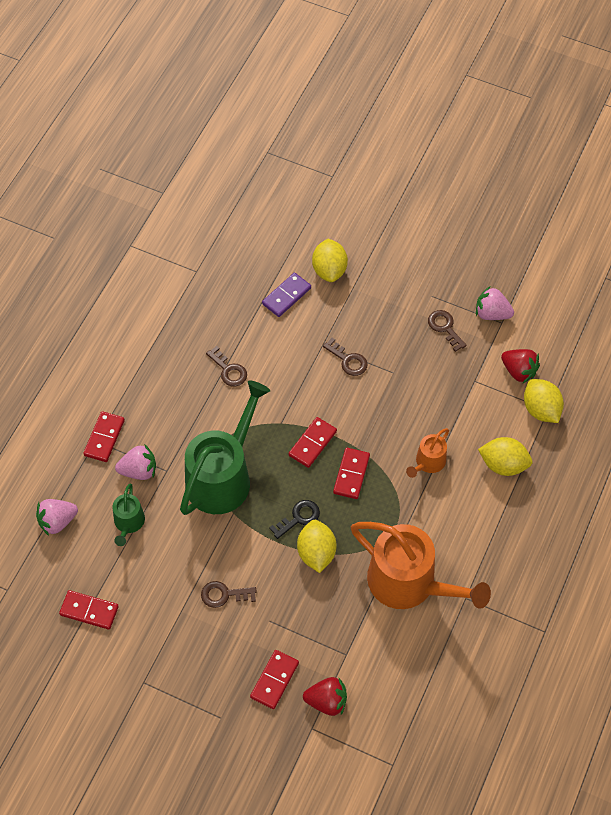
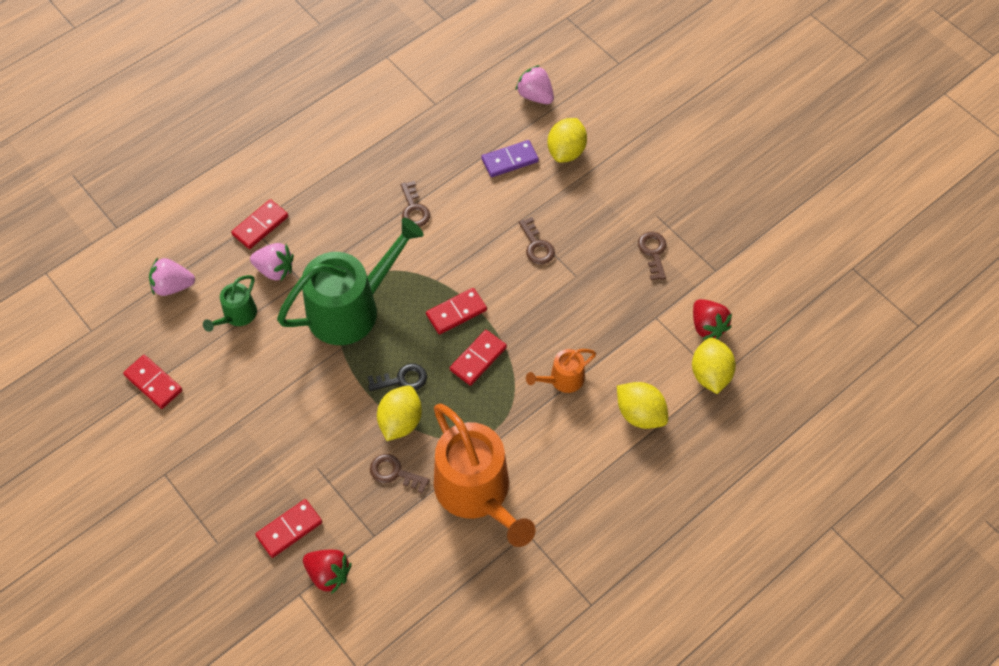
camera: 25 degrees right, 0 degrees up
brown key [201,581,257,608] -> brown key moved to [370,454,430,494]
pink strawberry [476,287,514,320] -> pink strawberry moved to [516,65,554,104]

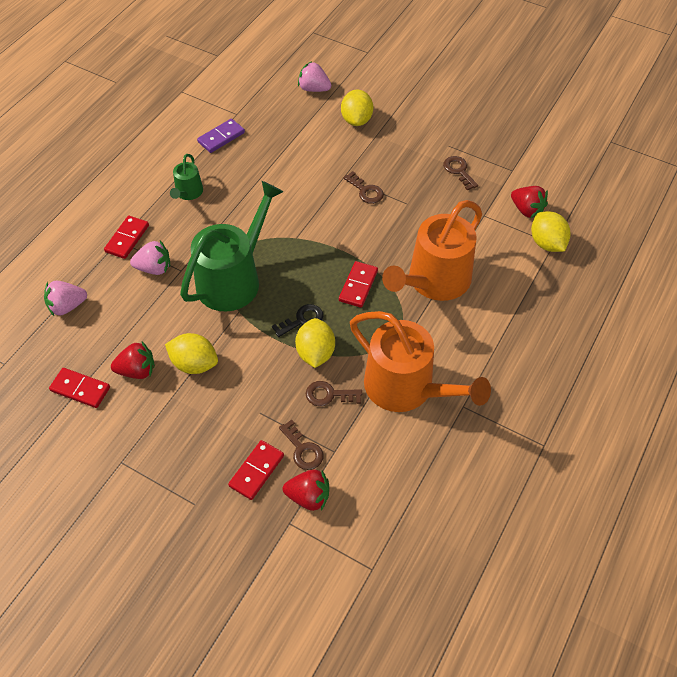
camera: 20 degrees left, 5 degrees down
green watering can [203,275,257,332] -> green watering can moved to [170,154,203,200]
brown key [401,181,430,227] -> brown key moved to [279,420,323,470]
red domino [426,288,487,334] -> none
purple domino [481,140,539,177] -> purple domino moved to [197,119,245,153]
orange watering can [526,349,596,393] -> orange watering can [382,200,482,301], size x2.13
yellow lemon [617,382,668,429] -> yellow lemon moved to [165,333,218,374]
none -> red strawberry [111,342,155,379]

